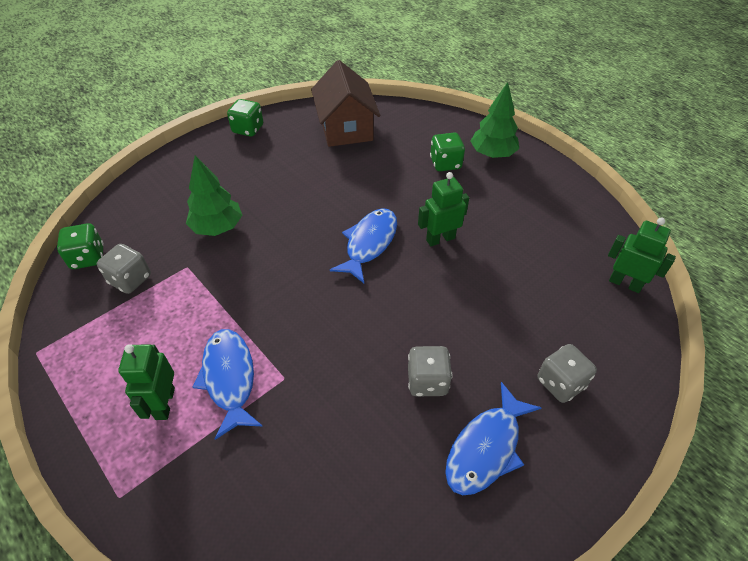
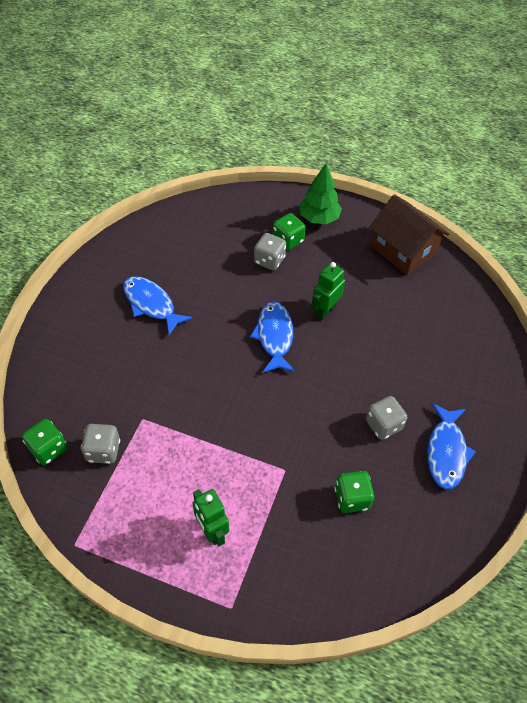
camera: 30 degrees left, 5 degrees up
green tree [186,156,242,236] -> none
blue fish [193,329,262,440] -> blue fish moved to [123,276,193,335]
green dice [227,99,263,137] -> green dice moved to [335,471,374,513]
brown house [311,60,380,147] -> brown house moved to [369,194,449,275]
grey dice [537,344,597,403] -> grey dice moved to [254,233,286,270]
green robot [608,218,676,293] -> none

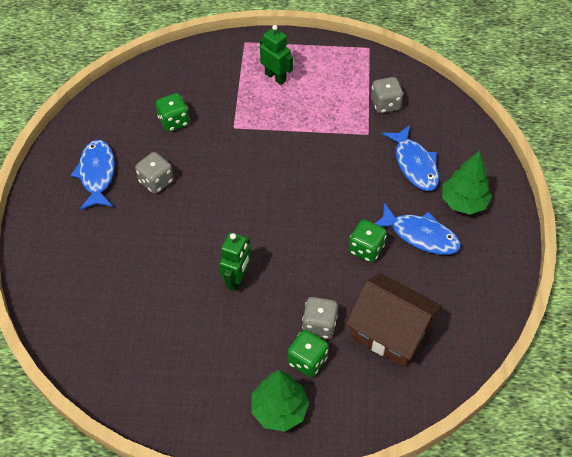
camera: 165 degrees right, 0 degrees up
green dice [22,419,67,465] -> green dice moved to [349,219,387,263]
blue fish [250,302,295,373] -> blue fish moved to [382,125,439,191]
brown house [369,194,449,275] -> brown house moved to [346,273,442,367]
none -> green tree [442,150,492,215]

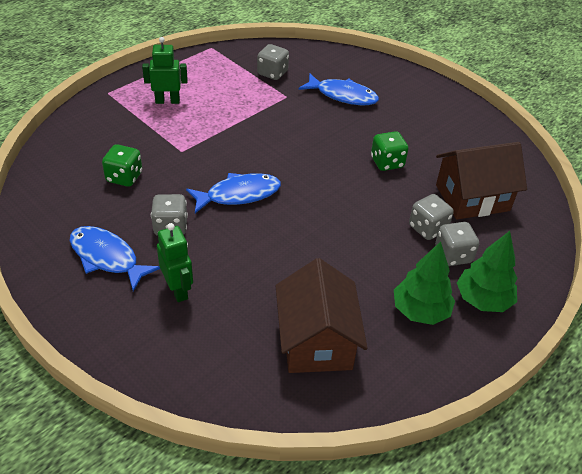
camera: 50 degrees left, 10 degrees down
green robot [219,232,251,291] -> green robot moved to [157,223,193,302]
green dice [287,330,329,377] -> grey dice [435,222,479,266]
blue fish [374,203,461,255] -> blue fish moved to [186,173,281,213]
green tree [442,150,492,215] -> green tree moved to [394,241,455,325]
none -> brown house [276,258,367,373]

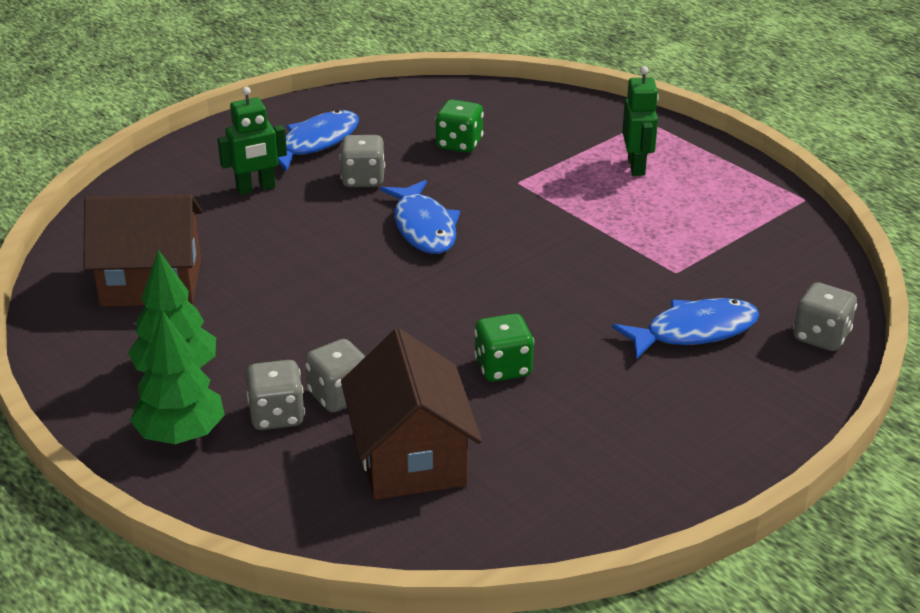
camera: 95 degrees right, 10 degrees down
grey dice [257,44,289,80] -> grey dice moved to [793,282,857,351]
blue fish [299,73,379,105] -> blue fish turned 135 degrees counterclockwise [612,298,759,359]

